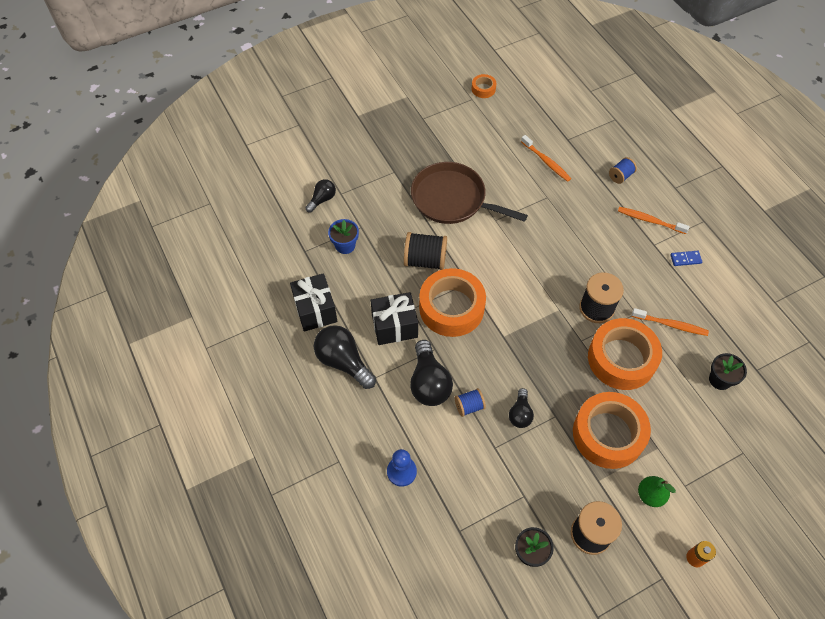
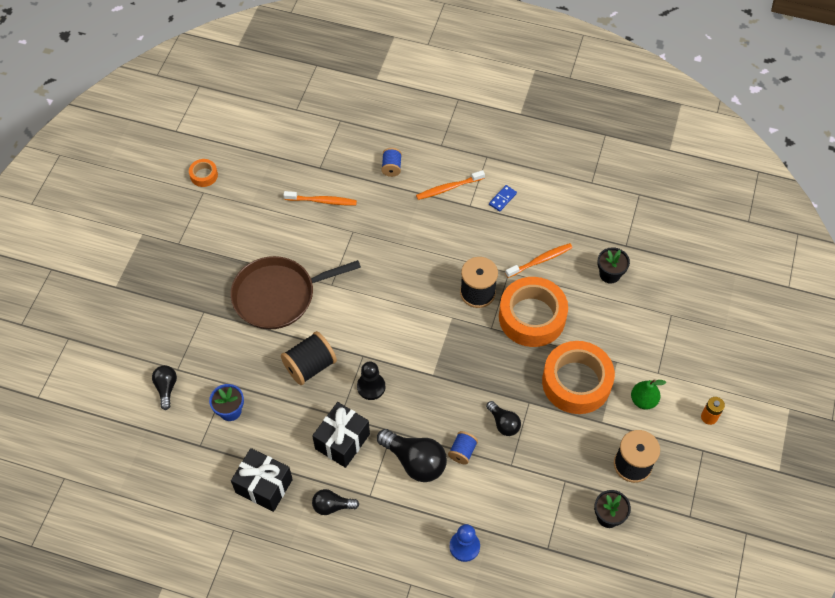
camera: 45 degrees left, 0 degrees up
black light bulb [314,325,376,389] -> black light bulb [312,489,359,515], size x0.58
orange tape [419,268,486,337] -> black pawn [357,361,385,400]

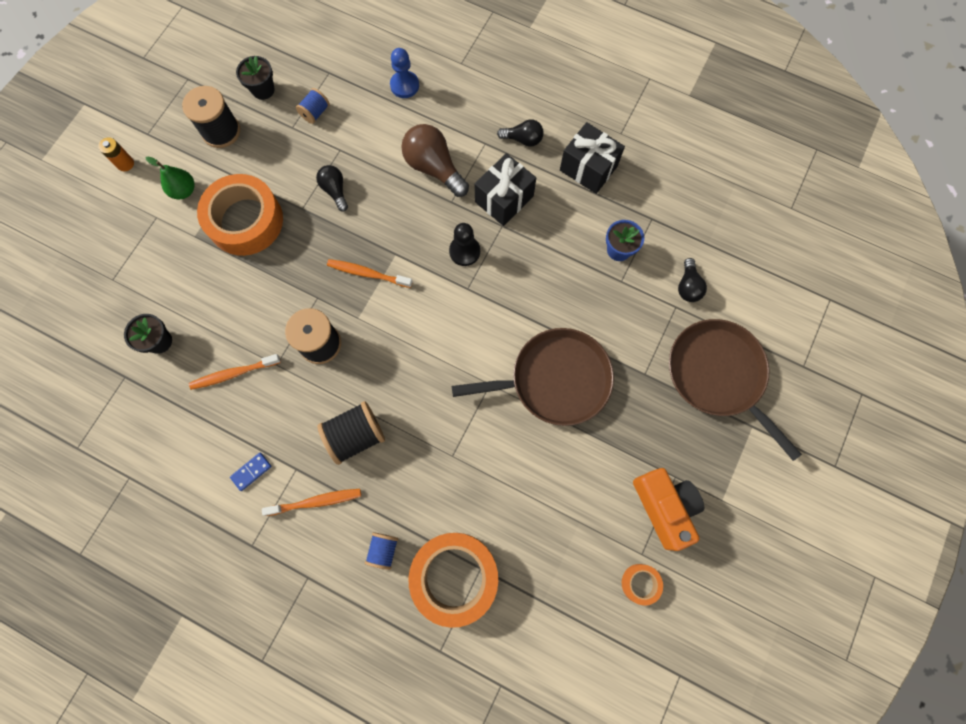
camera: 170 degrees left, 15 degrees up
black spool [281,331,337,385] -> black spool moved to [317,401,385,465]
orange toothbrush [283,191,357,205] -> orange toothbrush moved to [327,259,413,288]
black light bulb [377,429,447,482] -> brown light bulb [402,124,469,197]
blue spool [448,431,478,464] -> blue spool moved to [296,88,330,124]
orange tape [499,277,568,347] -> orange tape moved to [408,533,498,628]
none -> orange camera [633,468,704,551]
none -> brown pan [669,319,802,461]

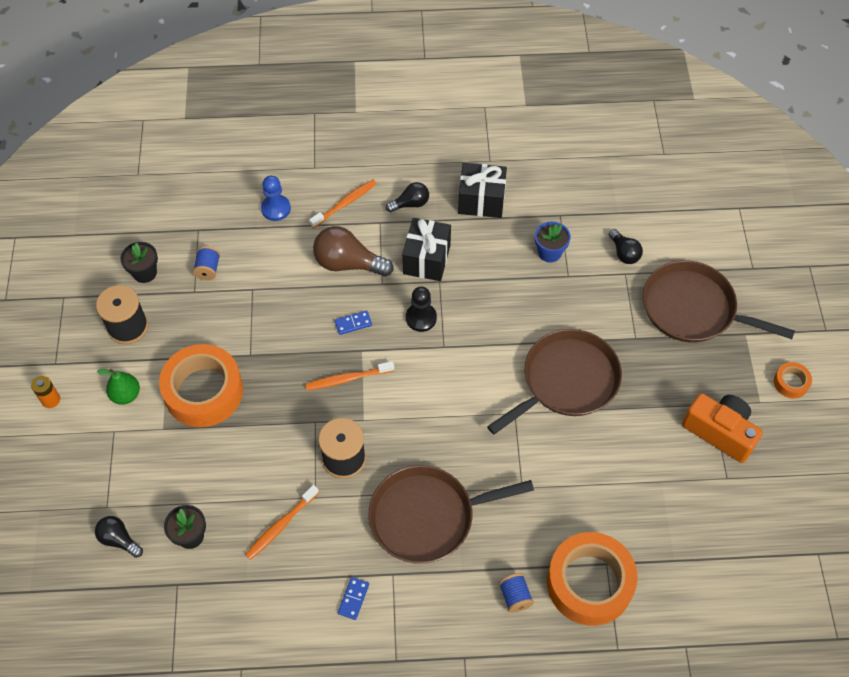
camera: 30 degrees left, 15 degrees down
orange toothbrush [262,489,361,516] -> orange toothbrush moved to [309,180,377,228]
black light bulb [316,165,348,212] -> black light bulb moved to [95,516,143,558]
black spool [317,401,385,465] -> brown pan [368,465,534,564]
orange tape [622,564,663,606] -> orange tape moved to [774,362,812,398]
none -> blue domino [334,311,372,335]

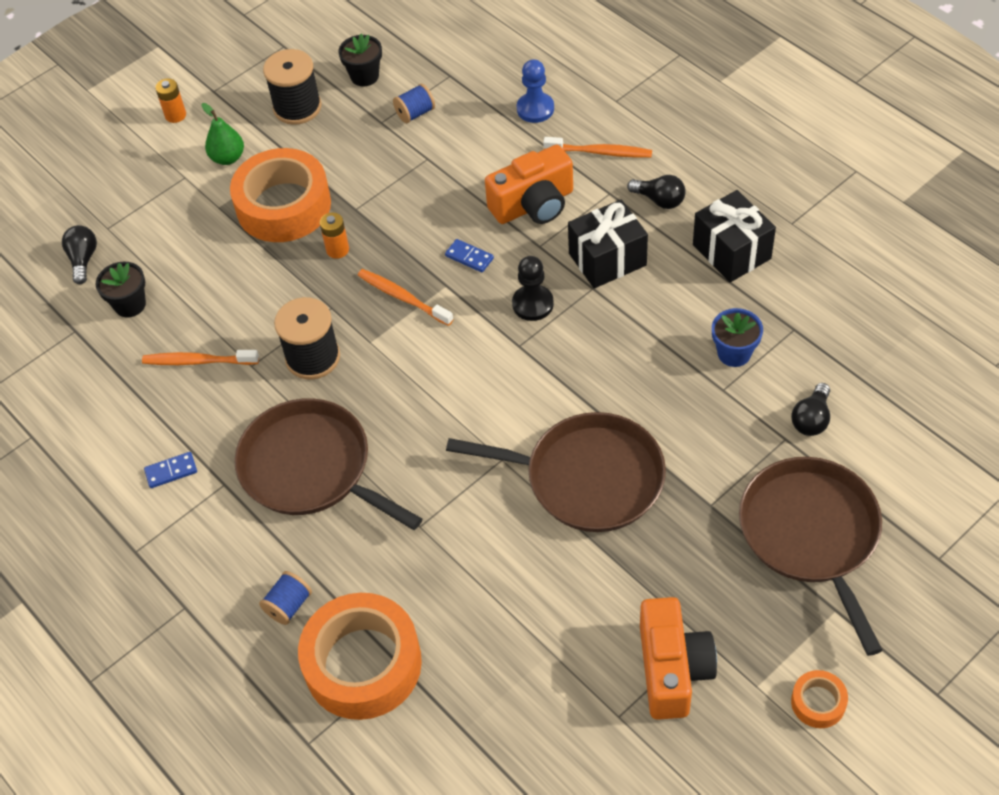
camera: 55 degrees right, 5 degrees down
brown light bulb [313,226,394,277] -> orange camera [485,145,573,224]
none -> orange battery [320,213,349,259]

